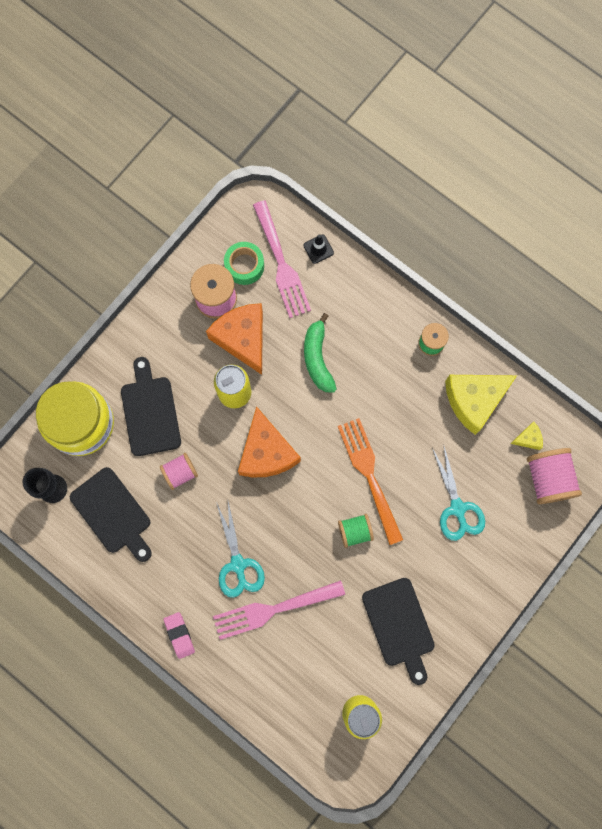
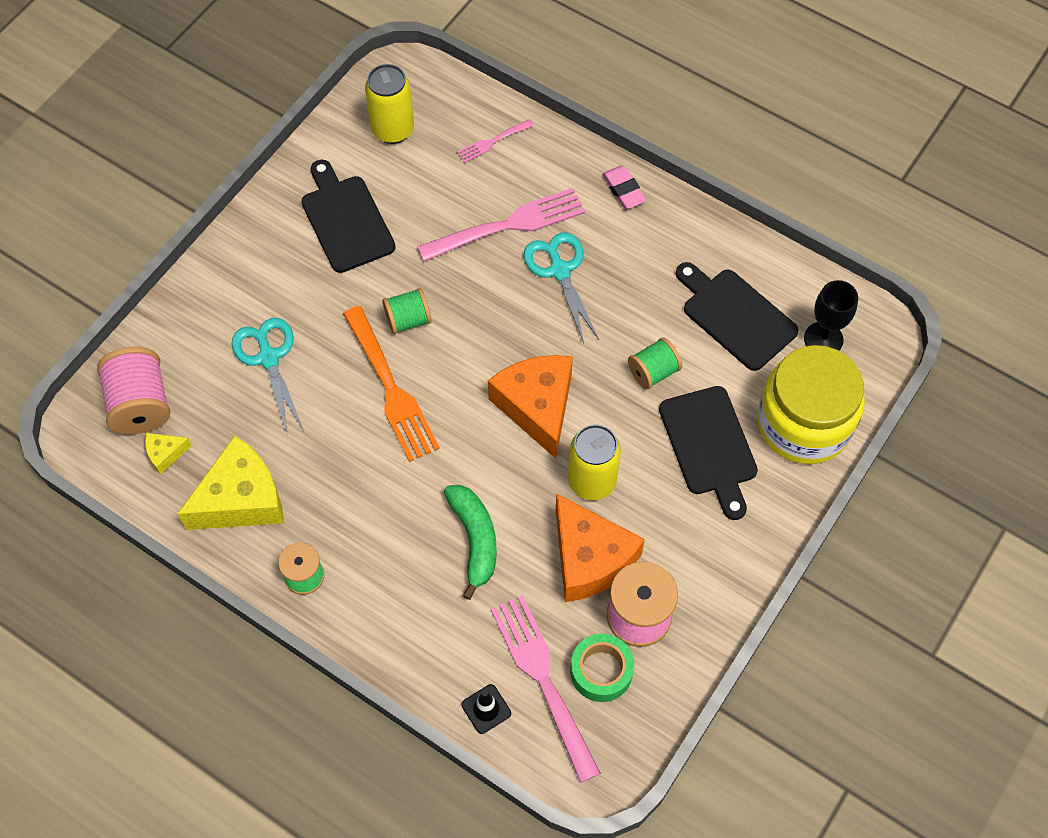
camera: 175 degrees right, 15 degrees down
pink spool [160,453,198,490] -> green spool [628,337,682,389]
none -> pink fork [457,119,534,163]

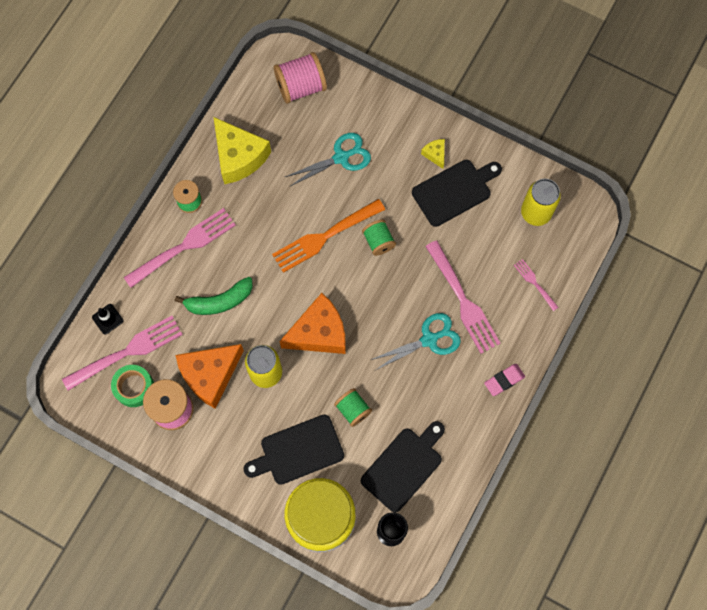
camera: 85 degrees right, 10 degrees up
yellow cheese [145,433,192,475] -> yellow cheese moved to [421,139,445,169]
none -> pink fork [124,208,236,288]

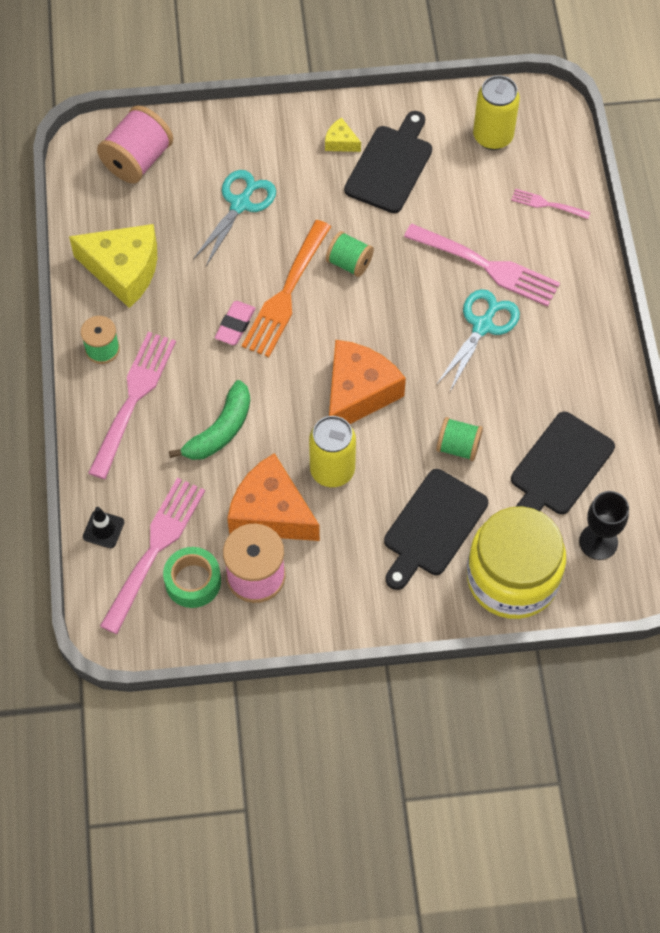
camera: 35 degrees left, 10 degrees down
orange cheese [176,344,244,408] -> orange cheese turned 105 degrees clockwise [227,453,320,541]
black cutting board [361,421,445,512] -> black cutting board turned 150 degrees counterclockwise [511,412,615,514]
pink eraser [484,364,525,396] -> pink eraser moved to [215,301,256,345]

